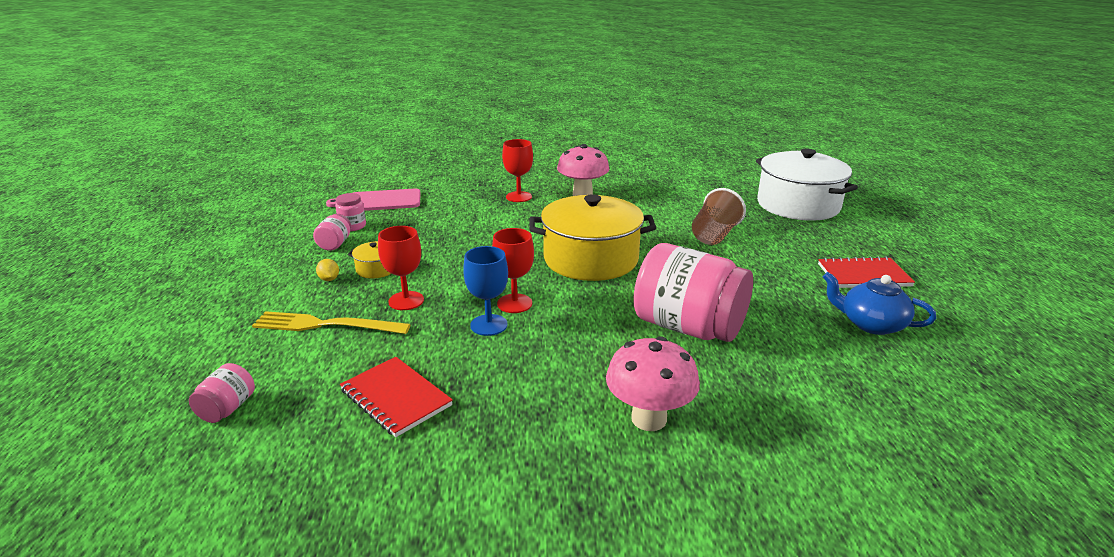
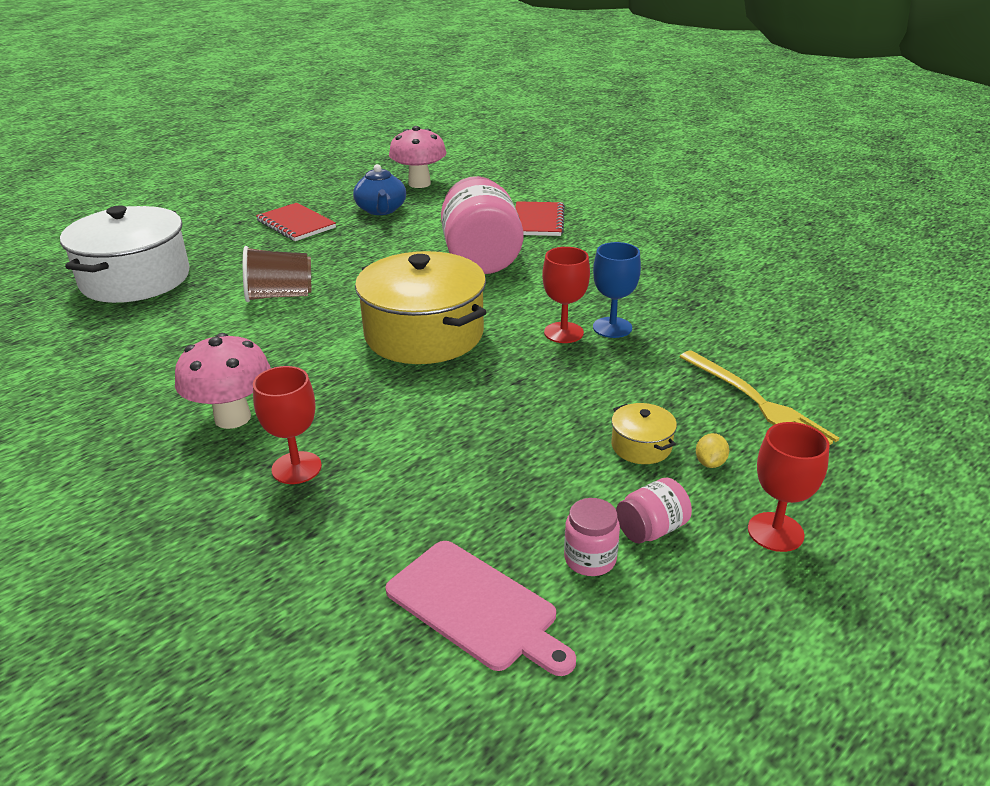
camera: 130 degrees left, 5 degrees up
pink jar [189,363,255,423] -> none
red notebook [340,357,453,437] -> red notebook moved to [515,201,565,236]
red goblet [378,226,424,310] -> red goblet moved to [748,422,830,552]
pink mushroom [606,336,700,431] -> pink mushroom moved to [389,126,446,188]

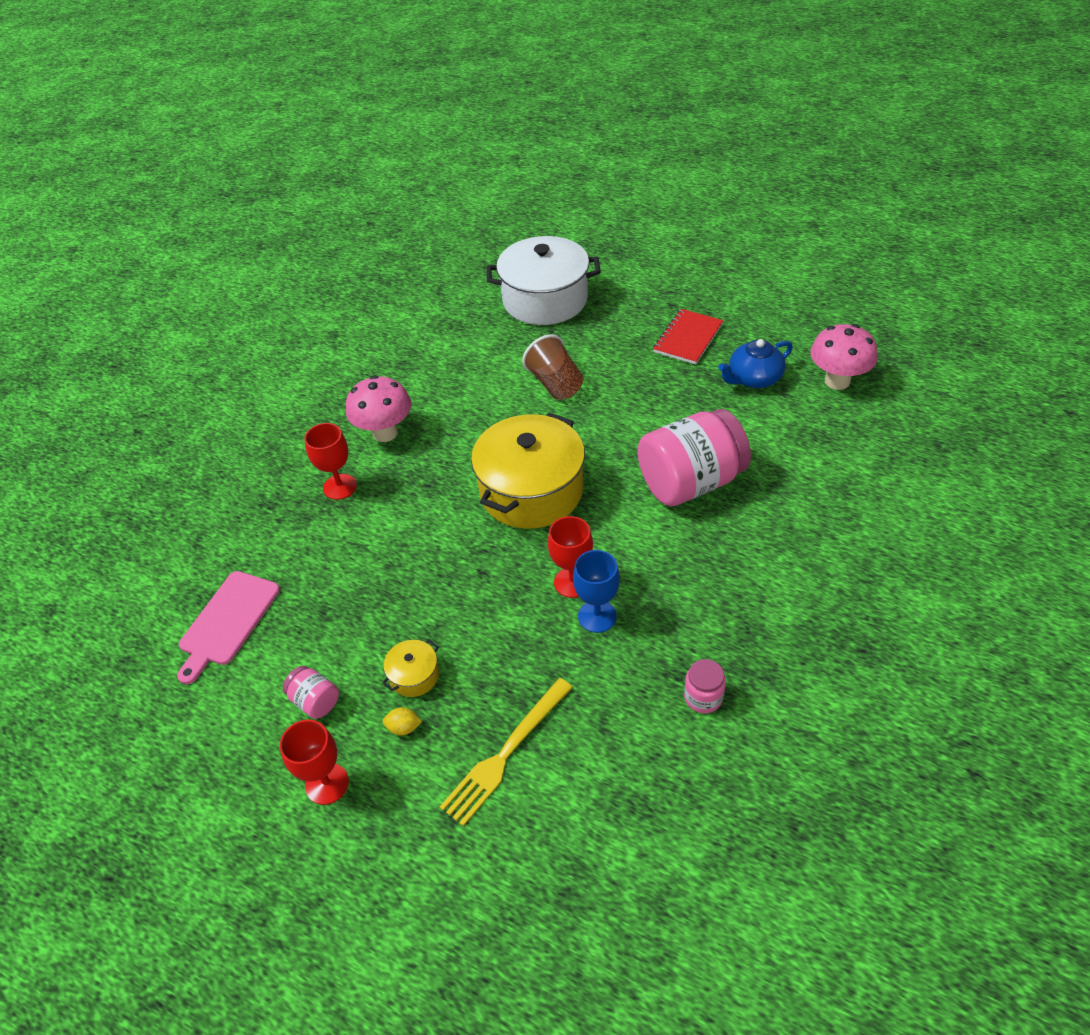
camera: 75 degrees right, 15 degrees up
red notebook [515,201,565,236] -> none
pink jar [564,498,620,576] -> pink jar moved to [684,659,726,713]

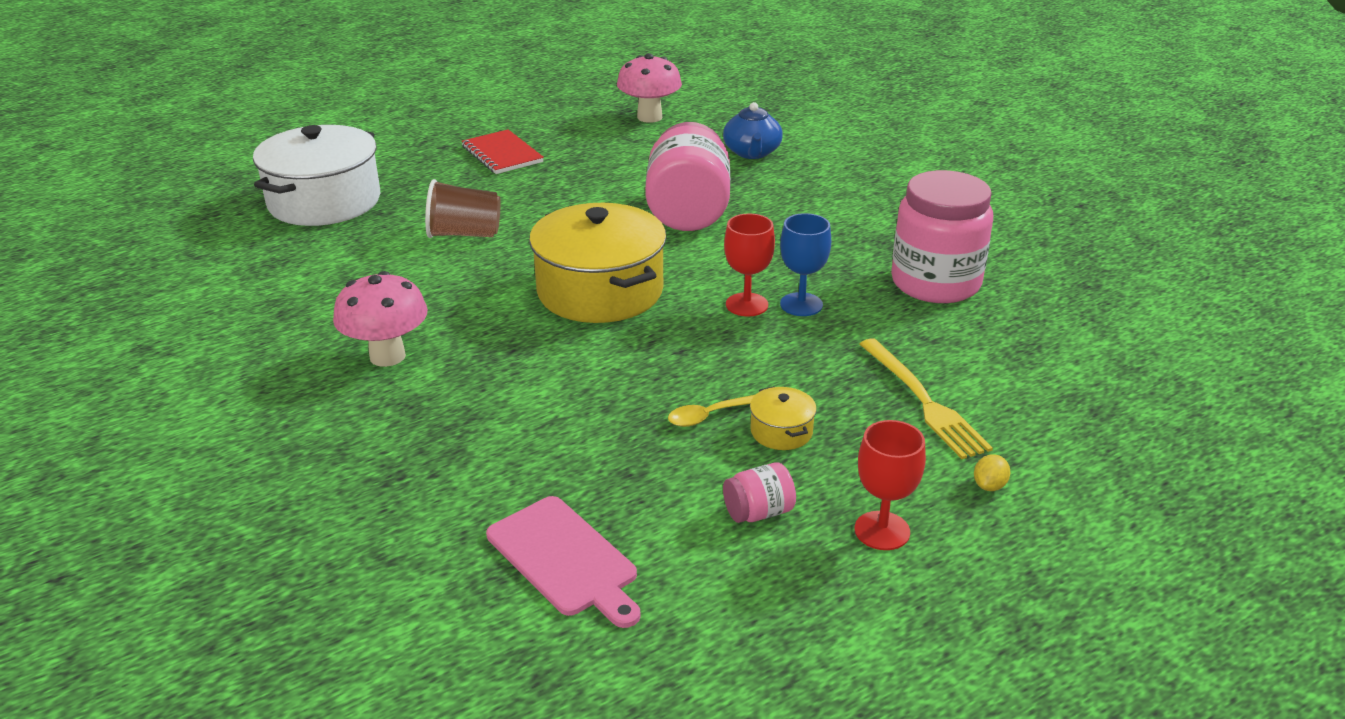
camera: 65 degrees left, 15 degrees down
red goblet [304,423,357,500] -> none
yellow lemon [383,707,422,736] -> yellow lemon moved to [974,454,1010,491]
pink jar [684,659,726,713] -> pink jar [891,170,993,303], size x2.32
blue teapot [718,339,793,388] -> blue teapot moved to [723,102,783,159]
none -> yellow spoon [668,395,755,427]

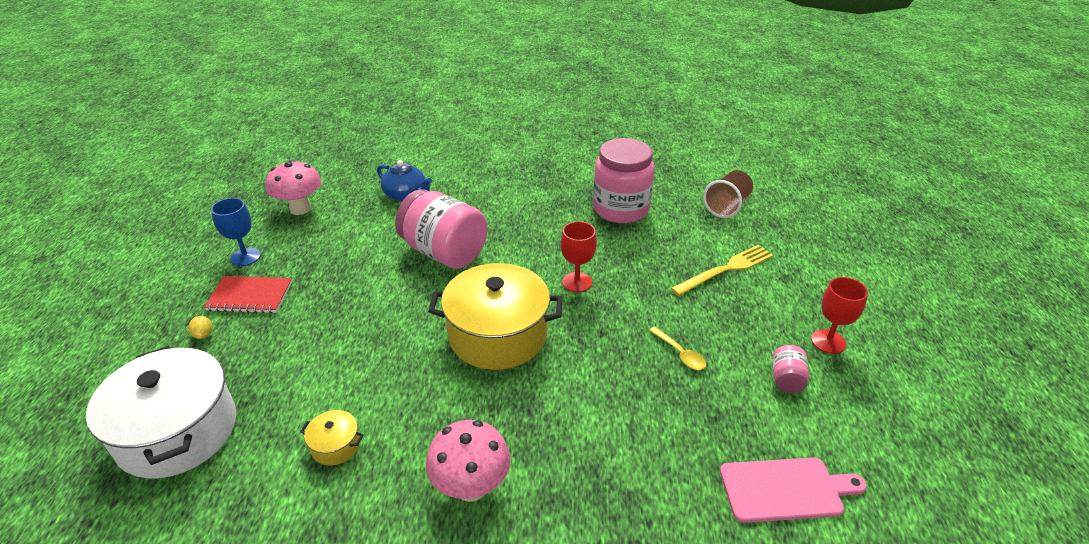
camera: 55 degrees left, 5 degrees up
brown cup [425,179,501,238] -> brown cup moved to [703,170,753,218]
yellow spoon [668,395,755,427] -> yellow spoon turned 45 degrees counterclockwise [649,327,706,370]
yellow pot [750,386,817,450] -> yellow pot moved to [300,410,364,465]
blue goblet [780,213,831,316] -> blue goblet moved to [211,198,261,266]
yellow fork [860,338,993,459] -> yellow fork turned 45 degrees counterclockwise [671,245,773,296]
yellow lemon [974,454,1010,491] -> yellow lemon moved to [188,316,212,339]

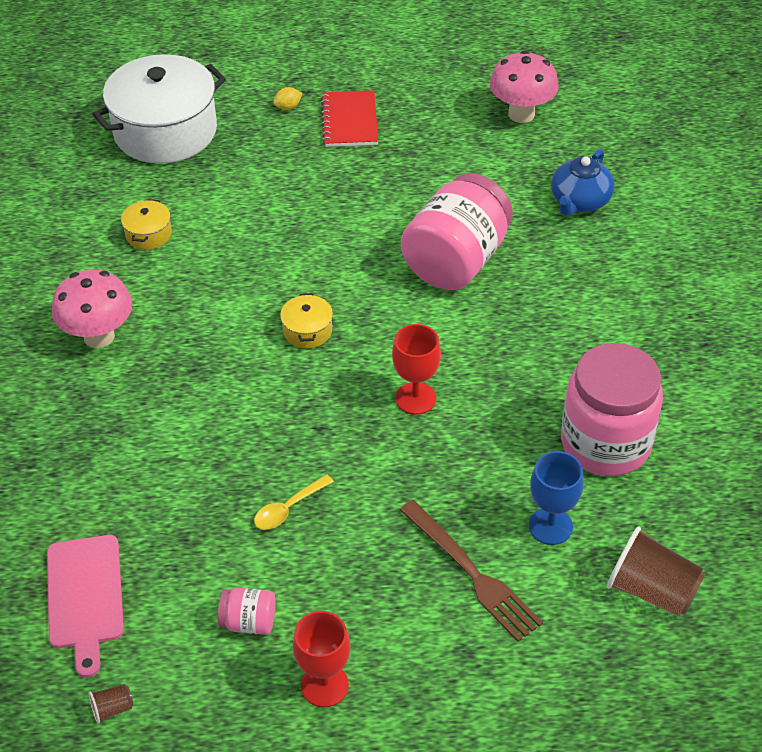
camera: 85 degrees right, 10 degrees up
blue goblet [211,198,261,266] -> blue goblet moved to [529,451,584,545]
yellow pot [428,263,563,370] -> yellow pot [280,293,333,348], size x0.42
yellow fork [671,245,773,296] -> brown fork [400,500,543,642]
none -> brown cup [89,684,134,724]

